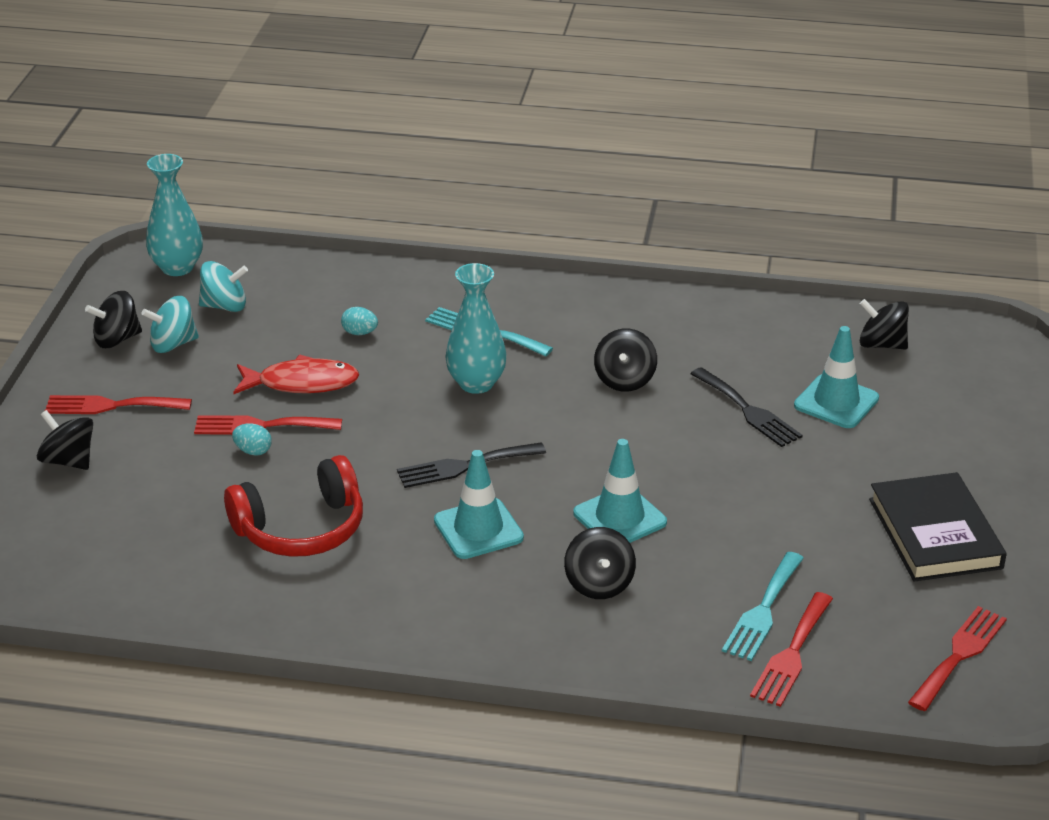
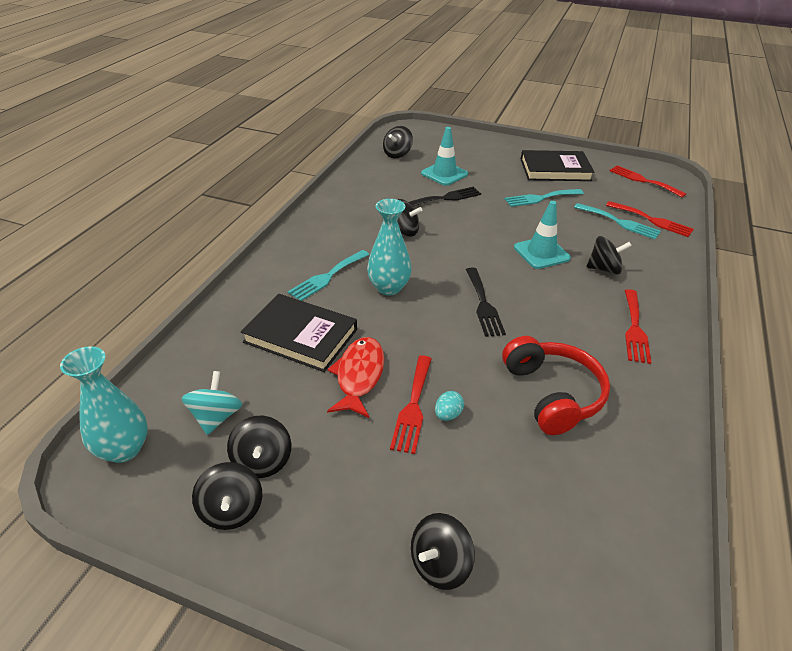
camera: 80 degrees left, 5 degrees up
red fork [45,395,192,414] -> red fork moved to [625,289,652,364]
turquoise spinning top [141,296,199,353] -> black spinning top [227,416,291,478]
turquoise egg [341,307,378,335] -> black book [241,294,357,372]
turquoise traffic cone [434,450,524,559] -> none
none -> turquoise fork [504,189,584,207]

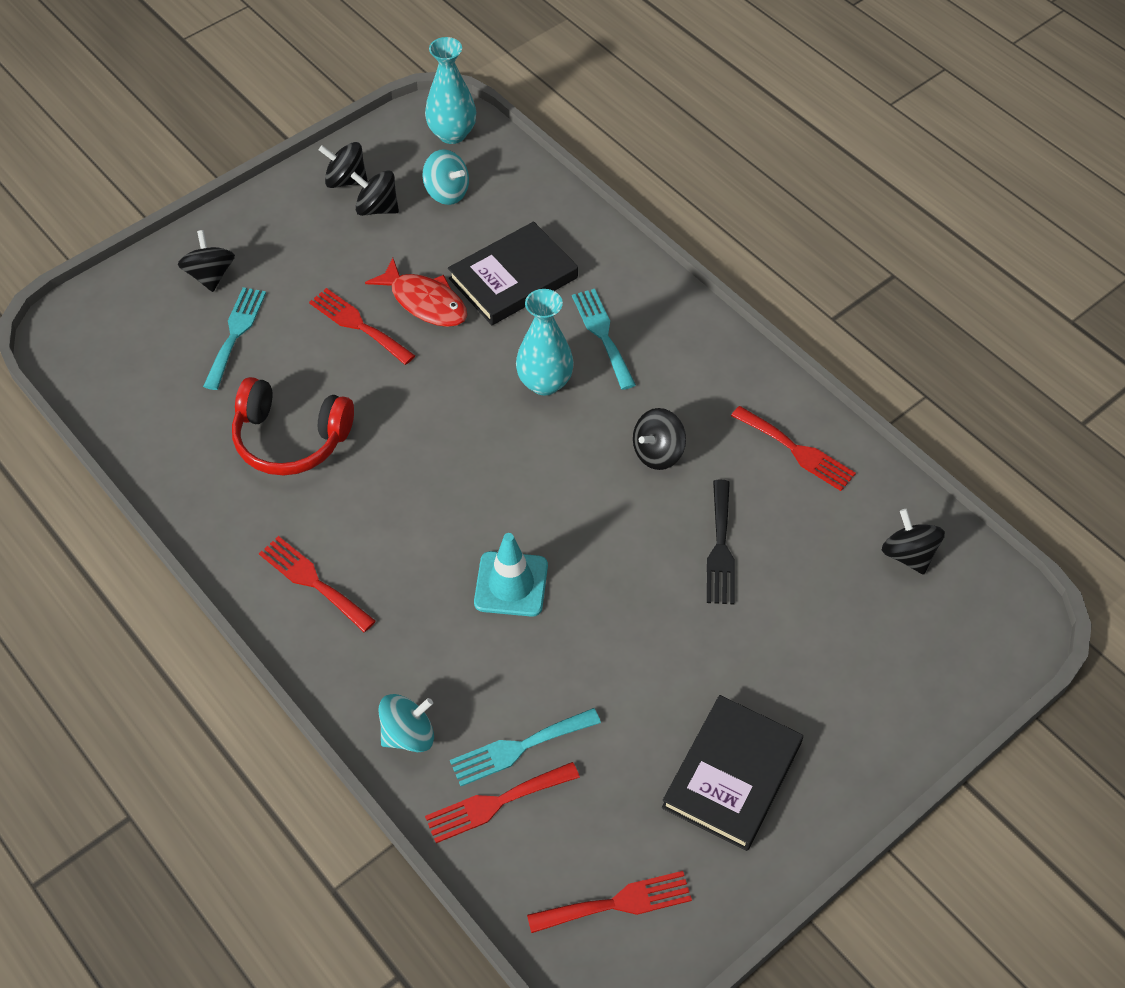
camera: 120 degrees right, 15 degrees up
turquoise traffic cone [421,127,468,186] -> none
turquoise egg [435,391,464,421] -> none
black fork [466,268,506,337] -> none
turquoise fork [504,189,584,207] -> turquoise fork moved to [203,287,266,390]
black spinning top [586,236,632,274] -> none
none -> turquoise spinning top [379,694,434,752]
none -> red fork [731,406,856,491]

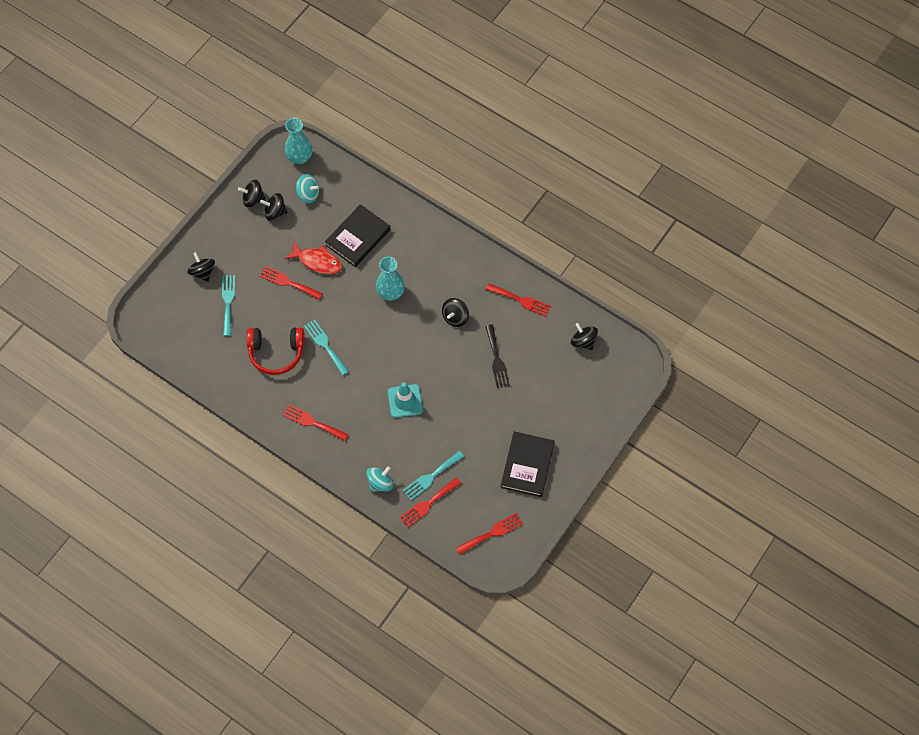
camera: 15 degrees left, 10 degrees up
turquoise fork [572,289,636,390] -> turquoise fork moved to [304,319,349,376]

